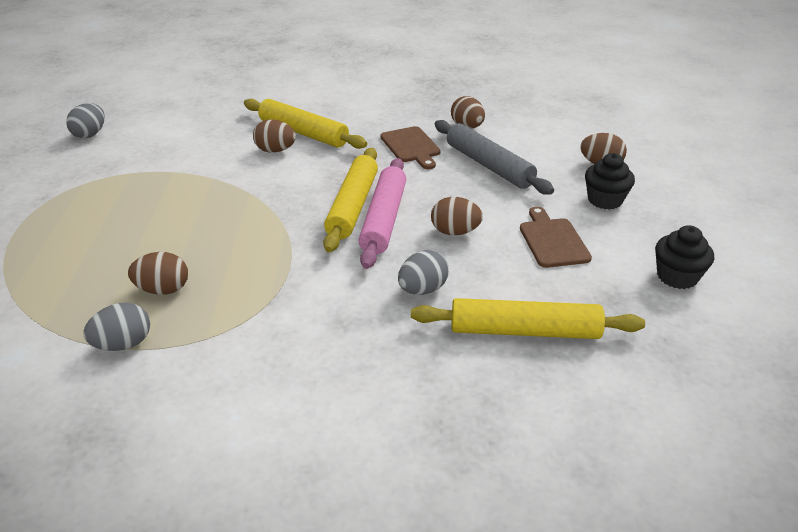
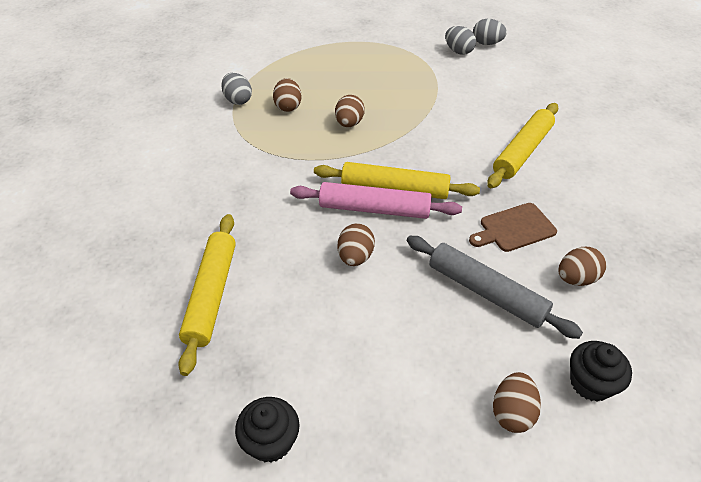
camera: 90 degrees right, 10 degrees up
brown egg [253,120,296,153] -> brown egg moved to [335,95,365,127]
grey egg [398,250,449,295] -> grey egg moved to [445,26,476,55]
grey rolling pin [435,120,554,195] -> grey rolling pin turned 75 degrees clockwise [407,236,583,339]
brown cutting board [520,206,592,268] -> none
black cupcake [585,153,635,210] -> black cupcake moved to [570,341,632,402]

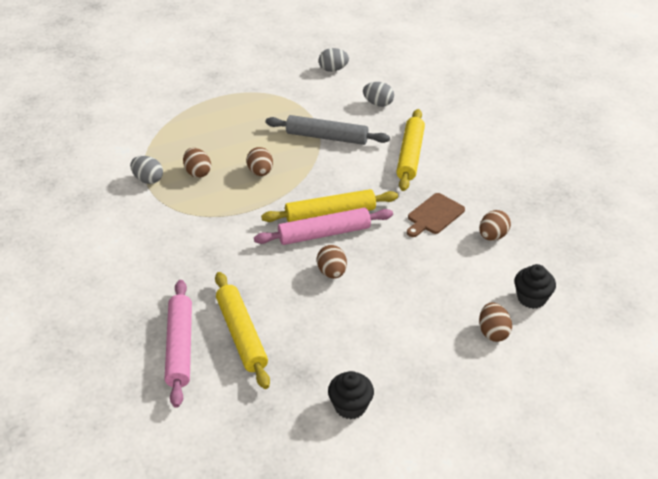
camera: 25 degrees left, 5 degrees down
grey rolling pin [407,236,583,339] -> grey rolling pin moved to [266,115,390,145]
grey egg [445,26,476,55] -> grey egg moved to [363,82,394,107]
none -> pink rolling pin [165,280,192,408]

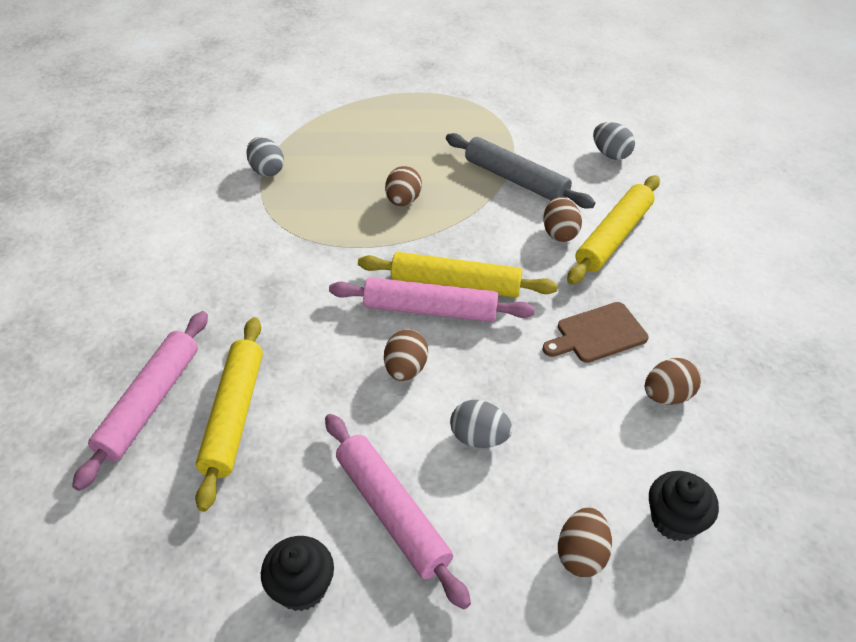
camera: 25 degrees right, 5 degrees up
brown egg [183,148,211,178] -> brown egg moved to [543,197,582,242]
grey egg [319,48,349,72] -> grey egg moved to [450,400,513,448]
none -> pink rolling pin [325,414,471,610]

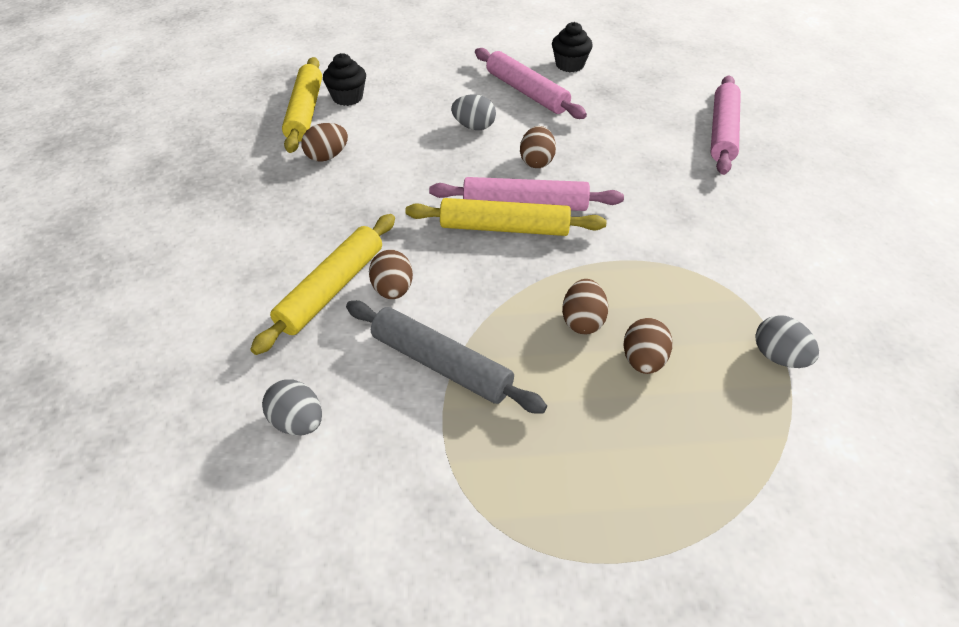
camera: 175 degrees right, 0 degrees up
yellow rolling pin [195,317,263,512] -> yellow rolling pin moved to [282,57,322,153]
brown cutting board [542,302,648,363] -> none
brown egg [558,507,612,577] -> brown egg moved to [623,318,672,374]

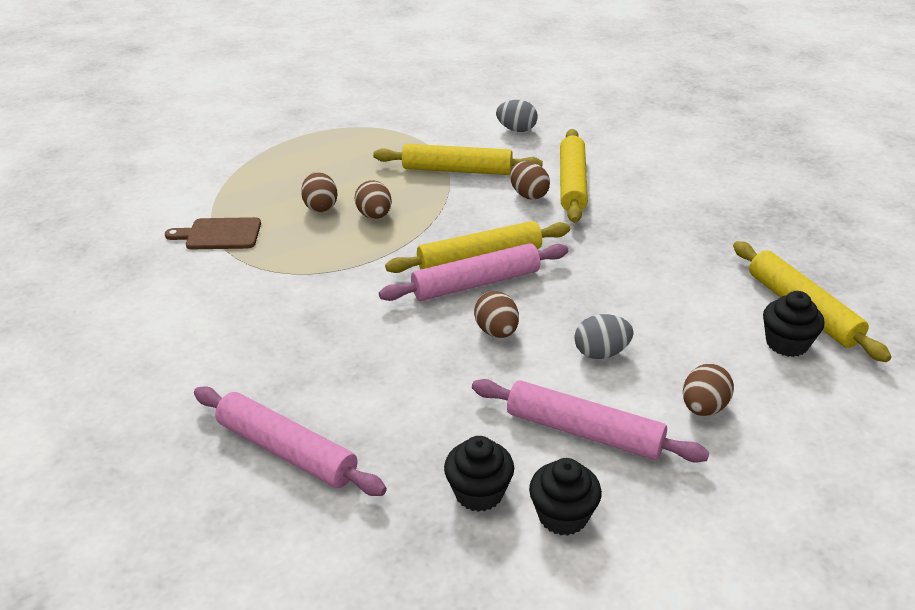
camera: 155 degrees right, 10 degrees down
brown egg [301,123,348,162] -> brown egg moved to [683,364,734,416]
grey rolling pin [346,301,547,414] -> yellow rolling pin [373,144,543,175]
pink rolling pin [711,75,741,175] -> pink rolling pin turned 45 degrees counterclockwise [194,387,387,496]
grey egg [755,315,819,368] -> brown cutting board [165,217,261,249]
none -> black cupcake [444,436,514,512]

